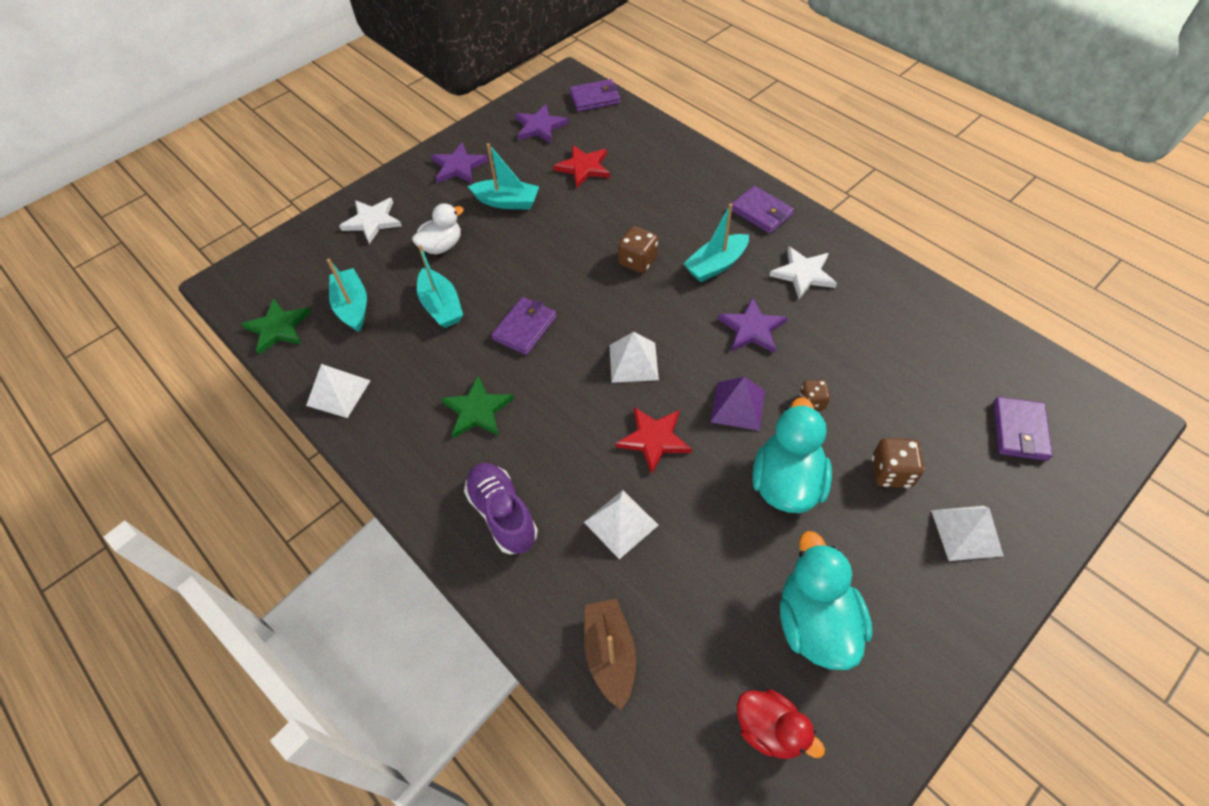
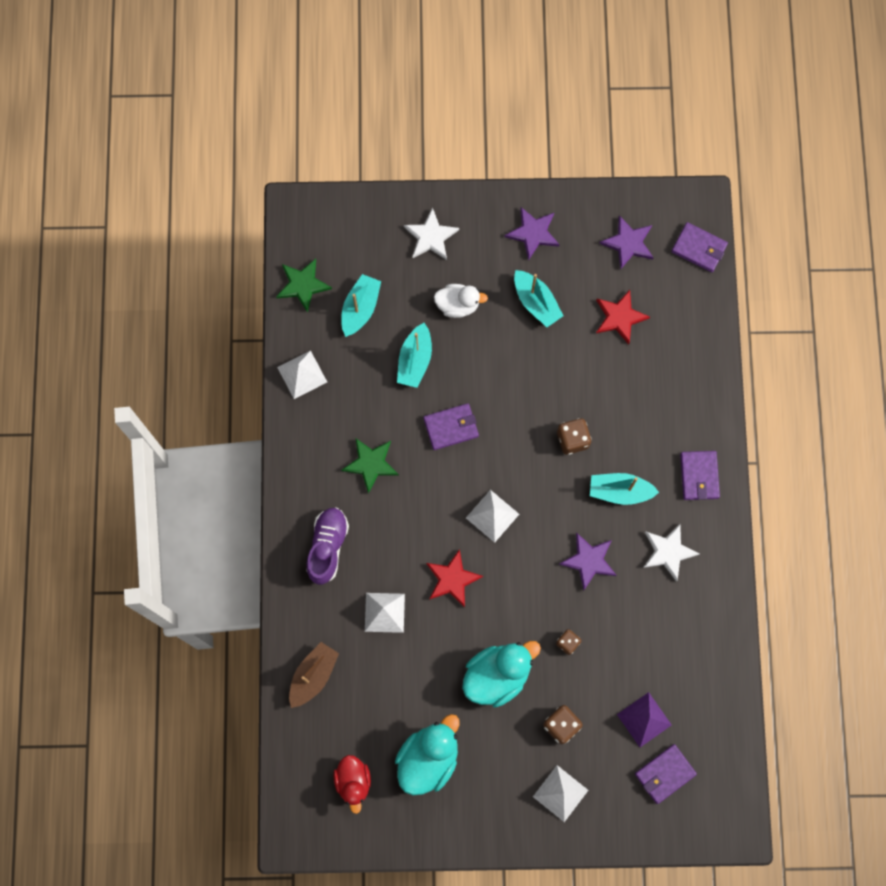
camera: 40 degrees right, 20 degrees up
purple pyramid [710,377,765,431] -> purple pyramid moved to [617,692,672,747]

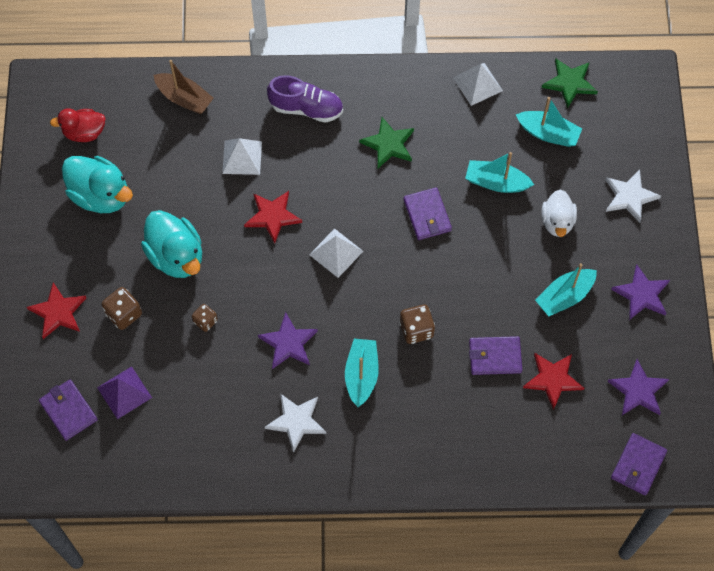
camera: 90 degrees right, 10 degrees down
white pyramid [533,765,588,822] -> red star [27,282,86,339]
purple wallet [680,451,720,500] -> purple wallet moved to [469,336,522,375]

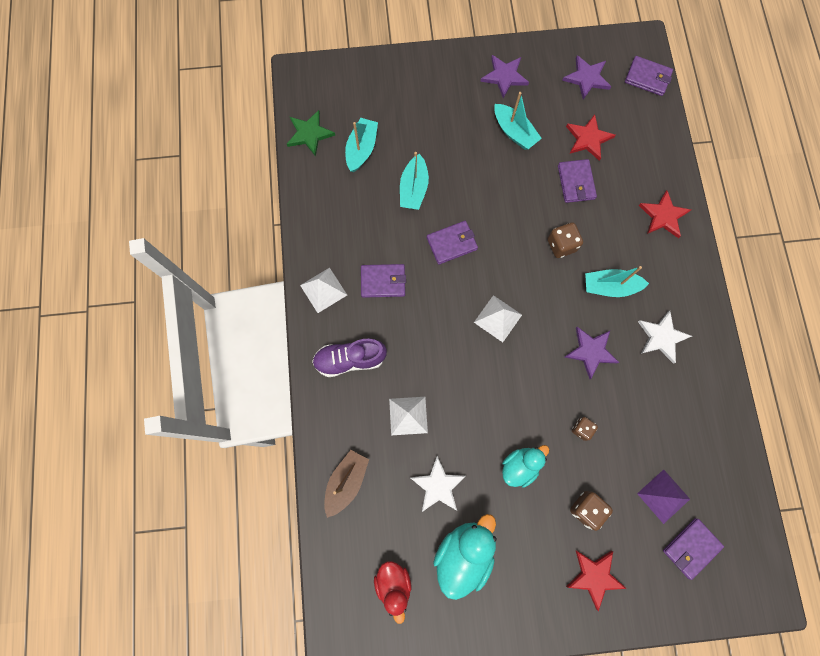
camera: 95 degrees left, 10 degrees up
turquoise duck [141,210,202,278] -> turquoise duck [502,445,549,488], size x0.64
red star [244,191,302,244] -> red star moved to [639,190,691,238]
purple shoe [267,75,343,123] -> purple shoe turned 105 degrees counterclockwise [312,339,387,377]
green star [359,117,414,168] -> purple wallet [361,264,406,298]
white pyramid [453,63,503,106] -> white pyramid moved to [300,268,347,313]
white duck [541,189,577,237] -> none
white star [605,169,661,223] -> white star moved to [410,456,466,512]

